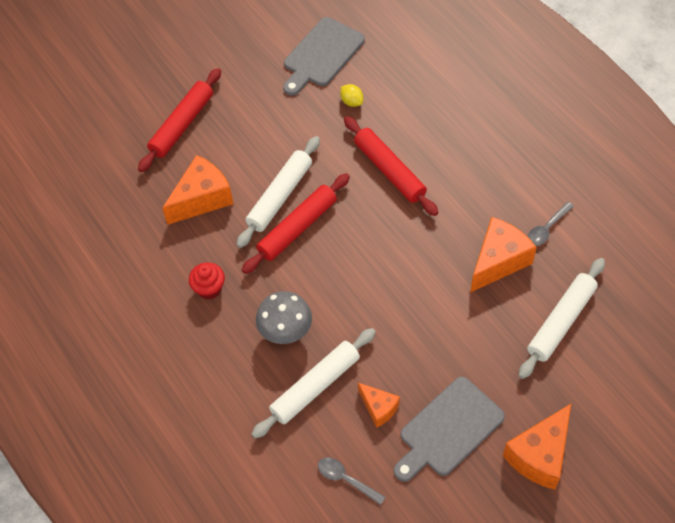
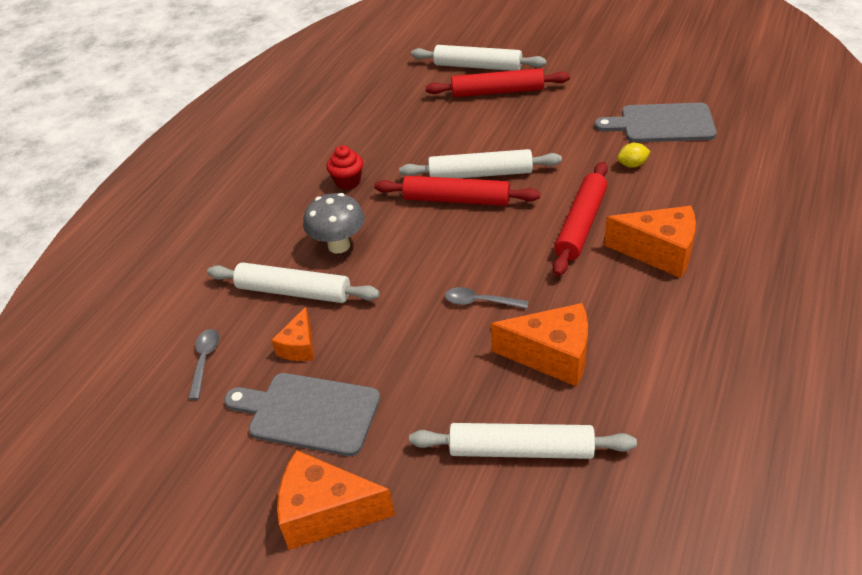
camera: 60 degrees right, 15 degrees down
orange cheese [162,155,233,225] -> orange cheese moved to [604,206,696,278]
yellow lemon [340,84,363,107] -> yellow lemon turned 60 degrees clockwise [617,143,651,168]
grey spoon [527,202,574,246] -> grey spoon moved to [445,287,528,309]
none -> white rolling pin [411,45,547,71]

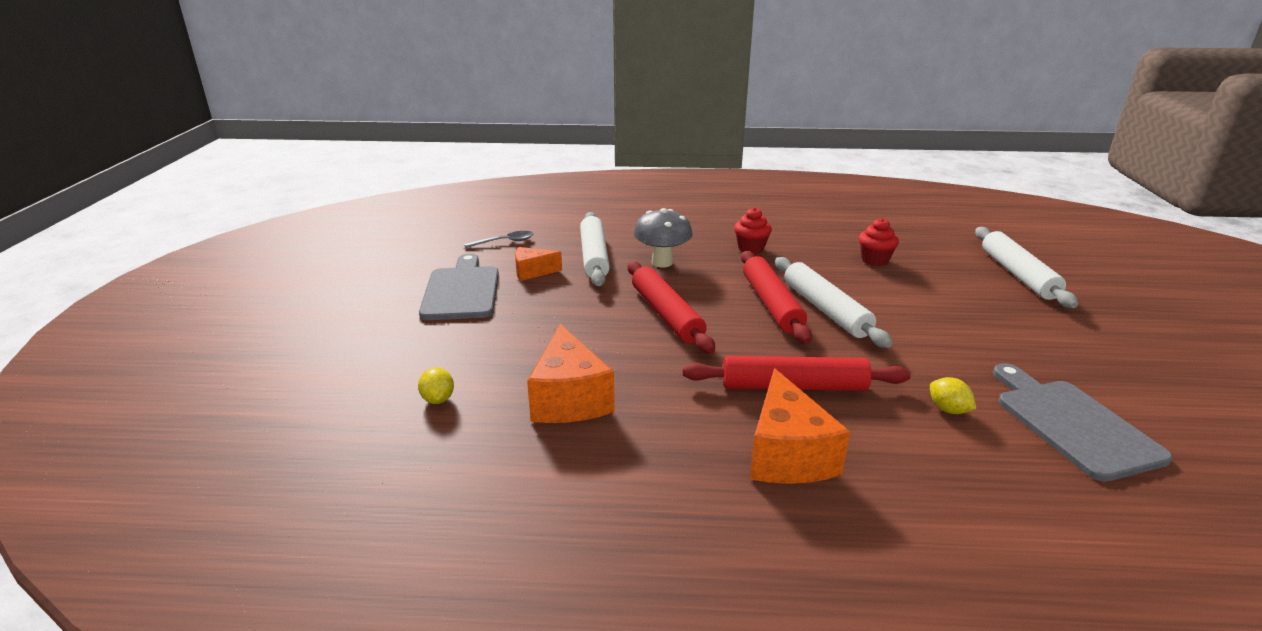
camera: 65 degrees right, 15 degrees down
orange cheese [277,450,395,550] -> none
white rolling pin [409,423,637,459] -> yellow lemon [418,367,454,404]
red rolling pin [425,68,570,97] -> red rolling pin moved to [627,261,715,354]
grey spoon [445,287,528,309] -> none
none -> red cupcake [859,218,899,266]

